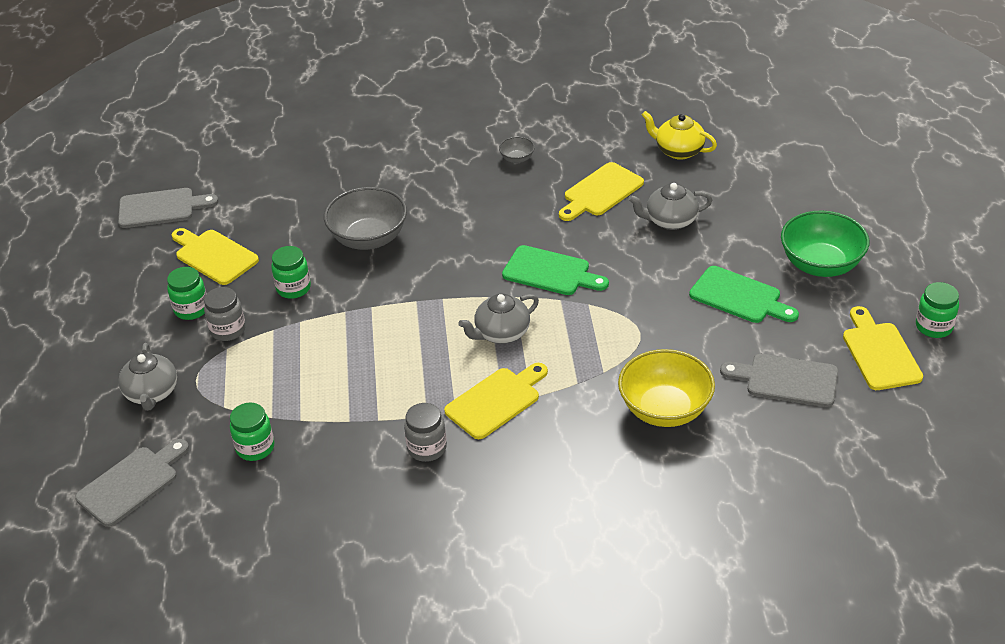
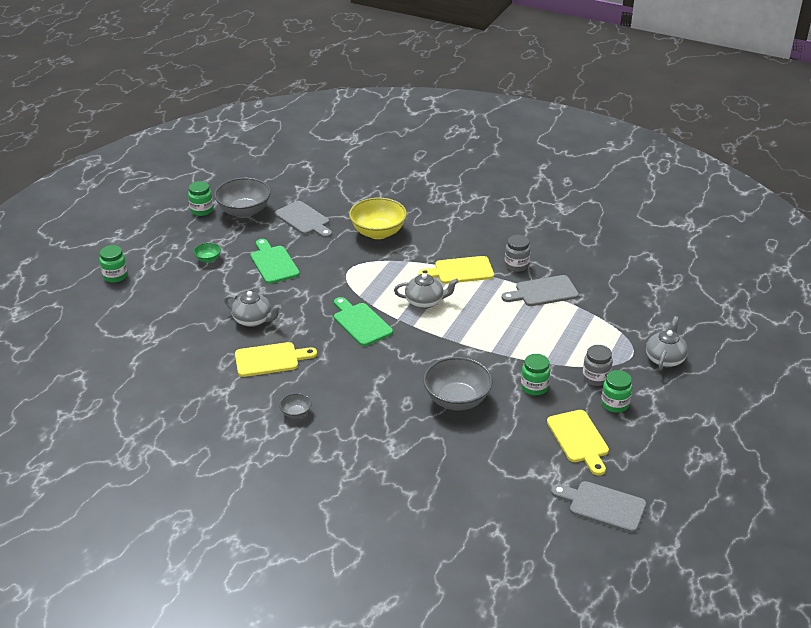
camera: 150 degrees left, 5 degrees down
grey cutting board [75,439,189,527] -> grey cutting board moved to [502,275,579,306]
green jar [230,403,274,461] -> green jar moved to [99,245,128,283]
yellow teapot [642,111,717,160] -> none
green bowl [781,210,869,277] -> green bowl [194,243,221,263], size x0.46
yellow cutting board [843,306,923,390] -> grey bowl [214,177,271,218]

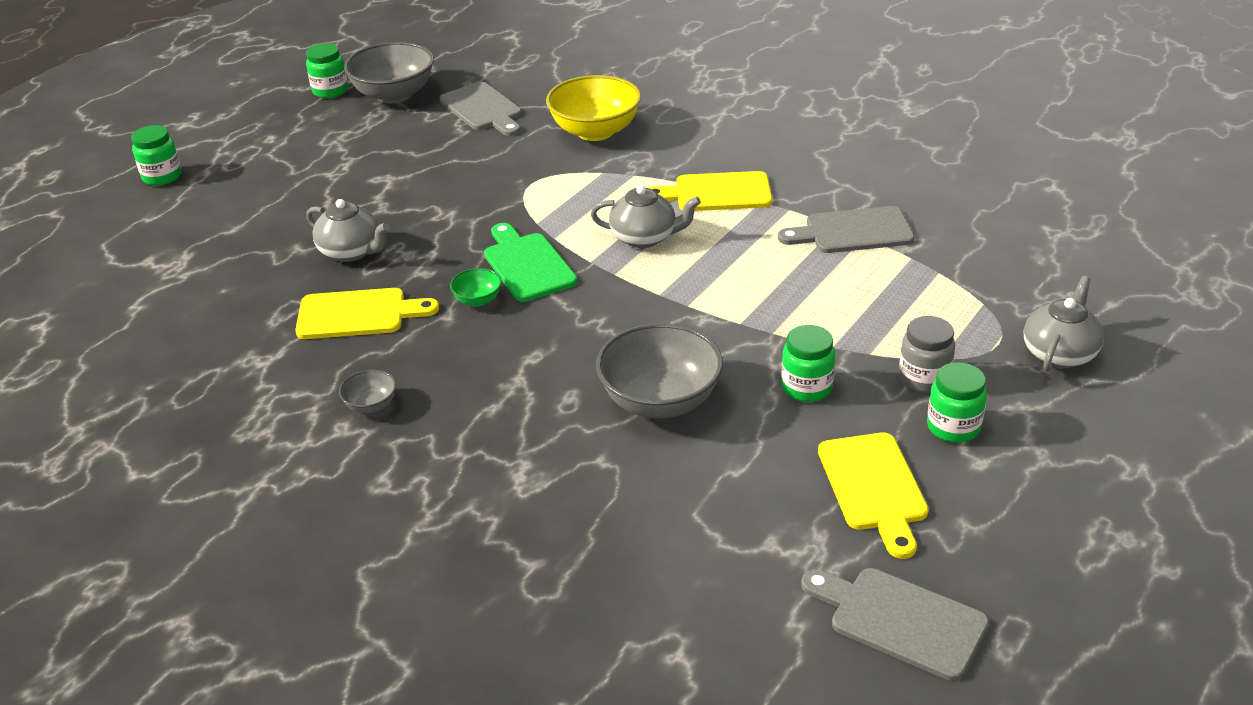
camera: 10 degrees right, 0 degrees up
green bowl [194,243,221,263] -> green bowl moved to [450,268,502,306]
green cutting board [251,239,300,284] -> none
grey jar [505,235,530,272] -> none

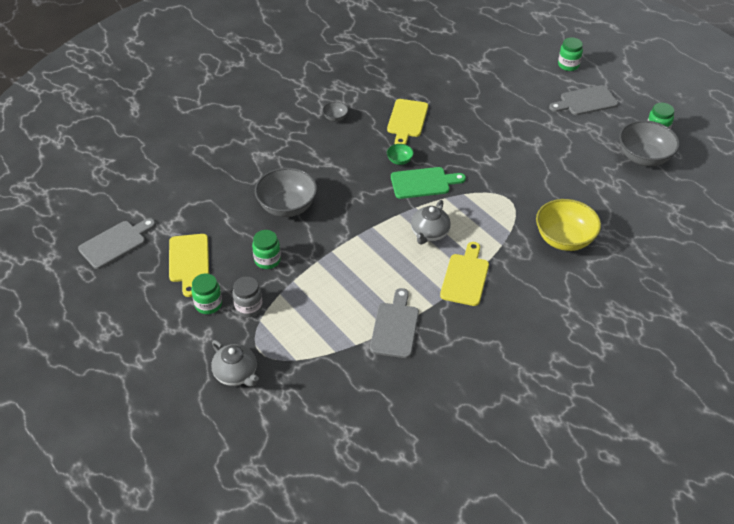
camera: 105 degrees right, 10 degrees up
grey teapot [306,199,389,262] -> none
grey cutting board [439,82,522,136] -> grey cutting board moved to [549,85,618,115]
yellow cutting board [818,432,929,559] -> yellow cutting board turned 105 degrees counterclockwise [169,234,209,297]

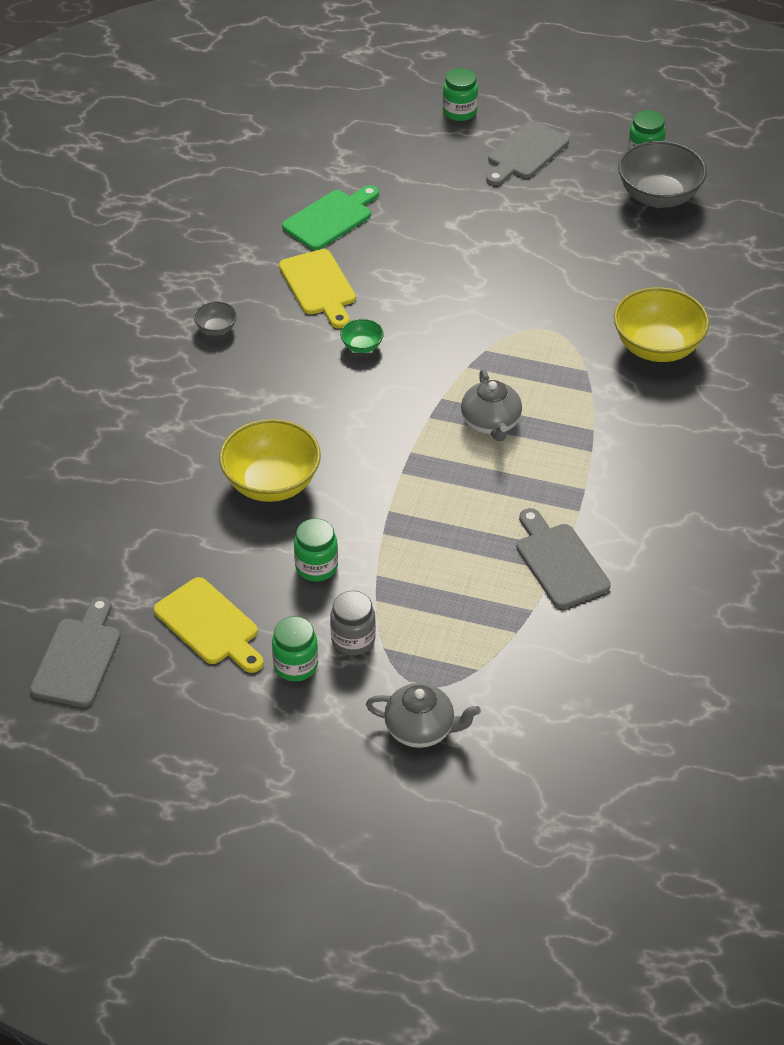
camera: 35 degrees left, 0 degrees up
grey bowl [255,168,317,217] -> yellow bowl [219,419,321,502]
green cutting board [391,167,466,199] -> green cutting board moved to [282,185,379,250]
yellow cutting board [440,242,489,306] -> none

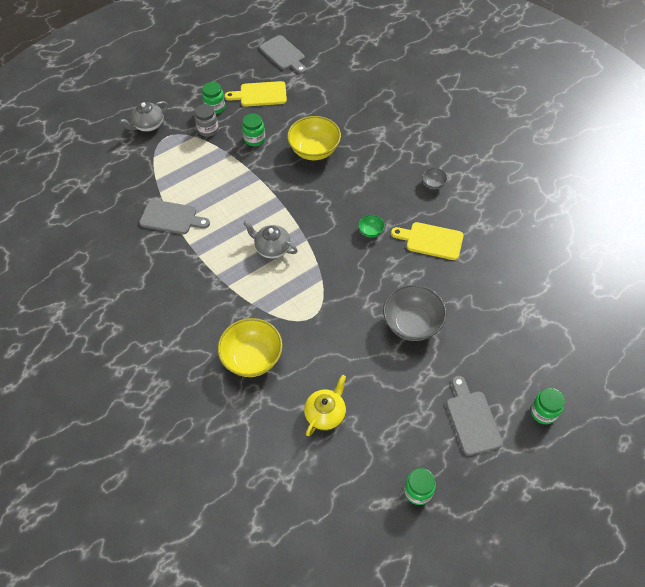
camera: 130 degrees right, 10 degrees up
green cutting board [282,185,379,250] -> none
grey bowl [618,141,707,208] -> grey bowl moved to [383,284,447,341]
none -> yellow teapot [304,375,346,436]

